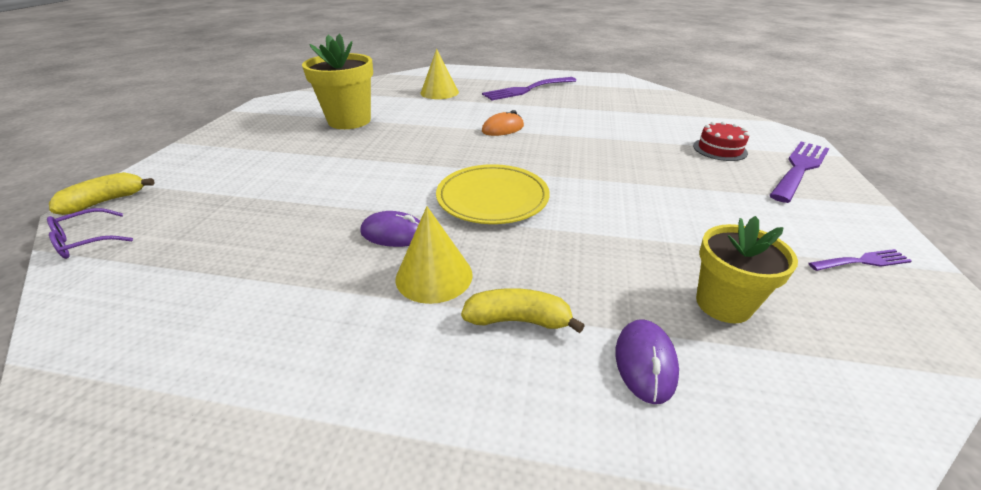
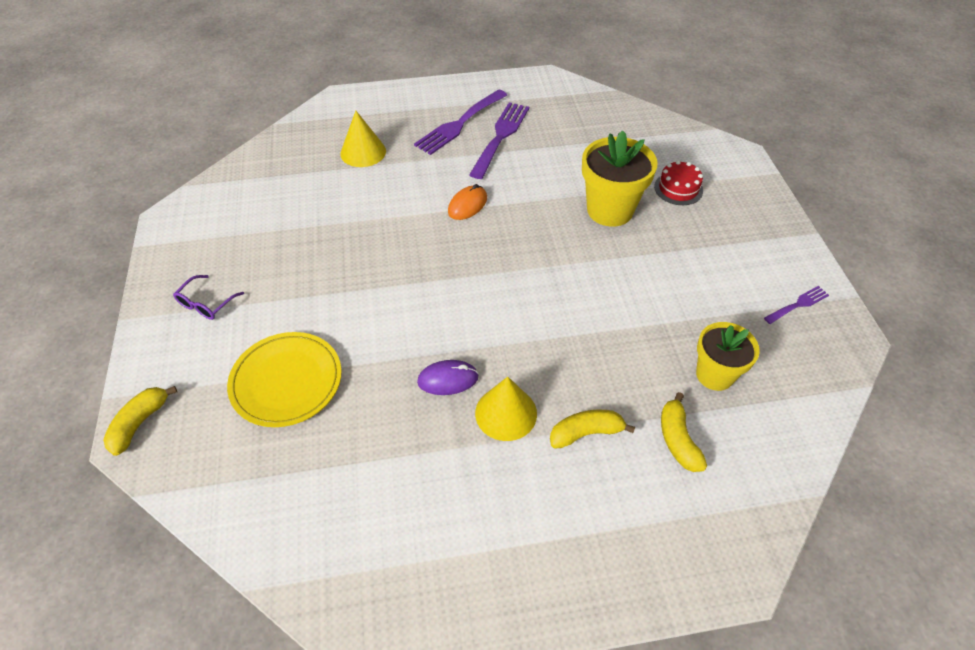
camera: 20 degrees left, 15 degrees up
purple glasses [47,208,133,259] -> purple glasses moved to [173,275,244,320]
yellow flower pot [302,34,373,129] -> yellow flower pot moved to [582,130,658,227]
yellow plate [436,164,550,224] -> yellow plate moved to [227,332,342,427]
purple mouse [616,319,679,404] -> yellow banana [661,392,707,472]
purple fork [769,142,830,203] -> purple fork moved to [469,102,529,179]

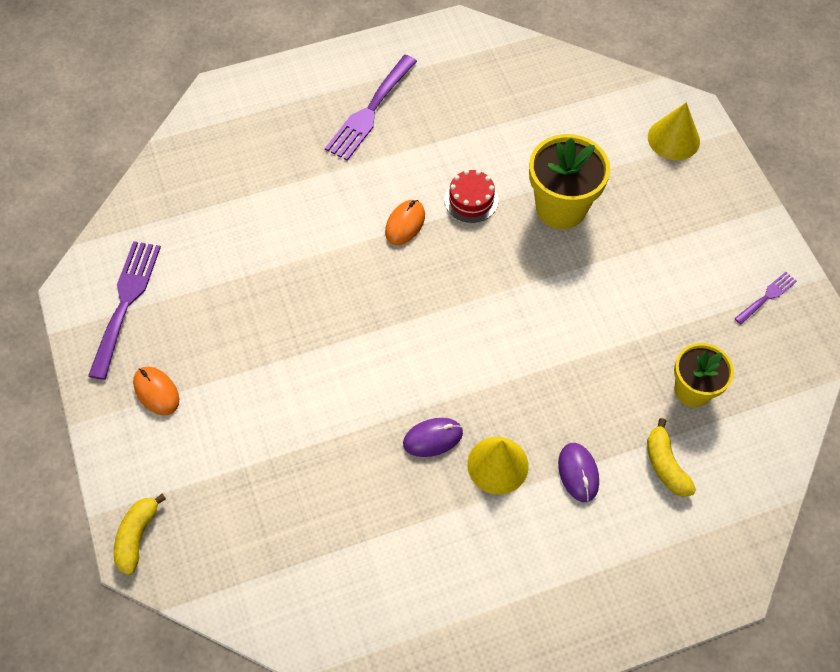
camera: 10 degrees left, 10 degrees up
purple glasses [173,275,244,320] -> orange mouse [133,367,179,415]
yellow plate [227,332,342,427] -> none
yellow cone [340,111,386,167] -> yellow cone moved to [648,102,700,160]
purple fork [469,102,529,179] -> purple fork moved to [88,241,161,380]
yellow banana [550,410,635,449] -> purple mouse [558,443,599,502]
red cake [654,160,703,205] -> red cake moved to [444,170,498,223]

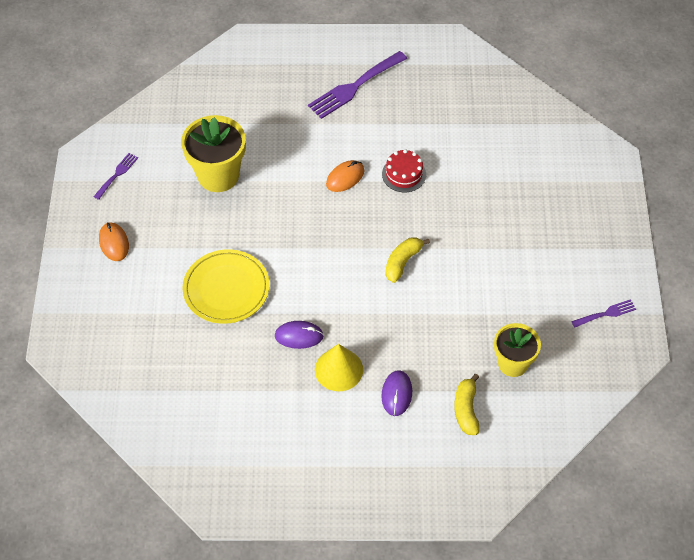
camera: 20 degrees right, 5 degrees down
purple fork [88,241,161,380] -> purple fork [93,153,138,200], size x0.52
yellow banana [114,494,166,575] -> yellow banana moved to [386,237,430,283]
yellow flower pot [529,134,610,229] -> yellow flower pot moved to [181,115,246,192]
yellow cone [648,102,700,160] -> none
none -> yellow plate [182,249,270,324]

